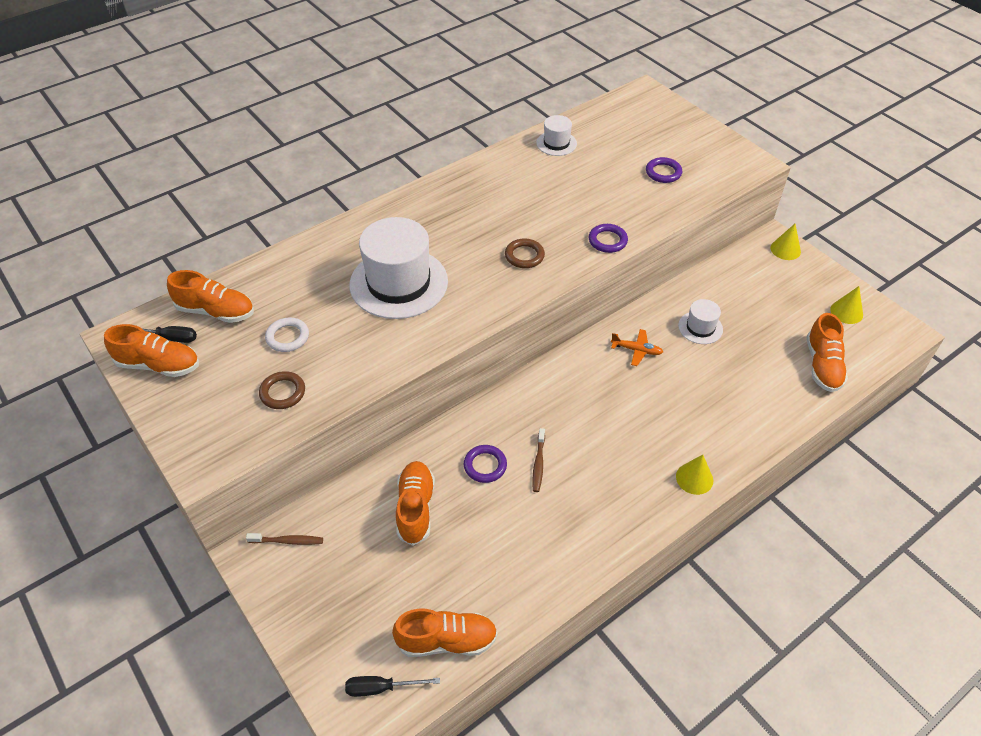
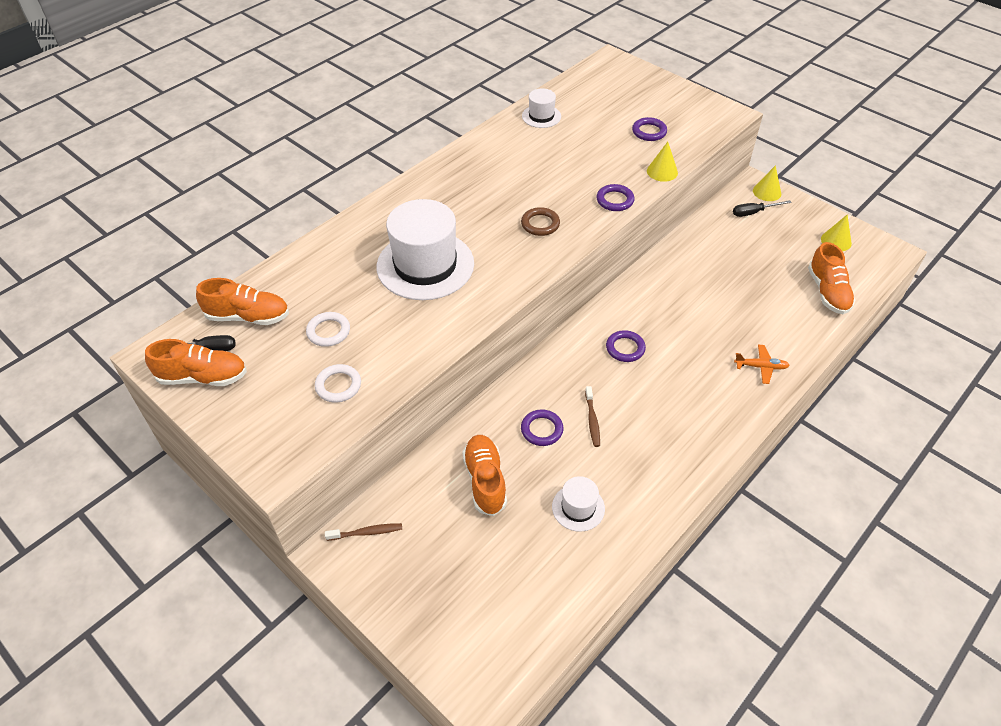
camera: 10 degrees left, 0 degrees up
brown ring [259,371,305,409] -> white ring [315,364,361,403]
black screwdriver [345,676,440,697] -> black screwdriver moved to [733,200,792,217]
orange shoe [392,609,498,657] -> none
orange plane [611,329,663,366] -> orange plane moved to [734,345,790,384]
yellow cone [676,455,713,495] -> yellow cone moved to [647,142,678,182]
white hat [678,299,723,344] -> white hat moved to [552,476,605,532]
none -> purple ring [606,330,646,362]

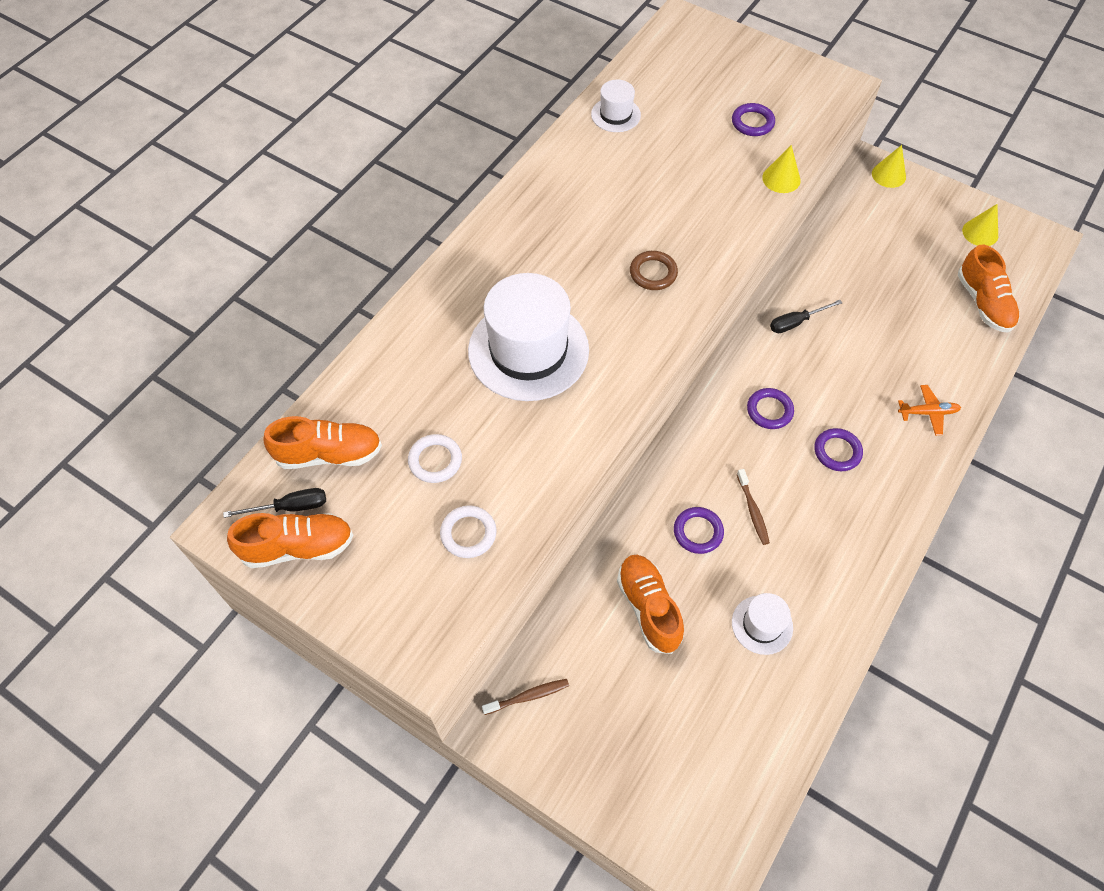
camera: 10 degrees left, 10 degrees up
purple ring [596,184,635,211] -> purple ring moved to [814,428,863,471]
black screwdriver [733,200,792,217] -> black screwdriver moved to [770,300,842,333]

